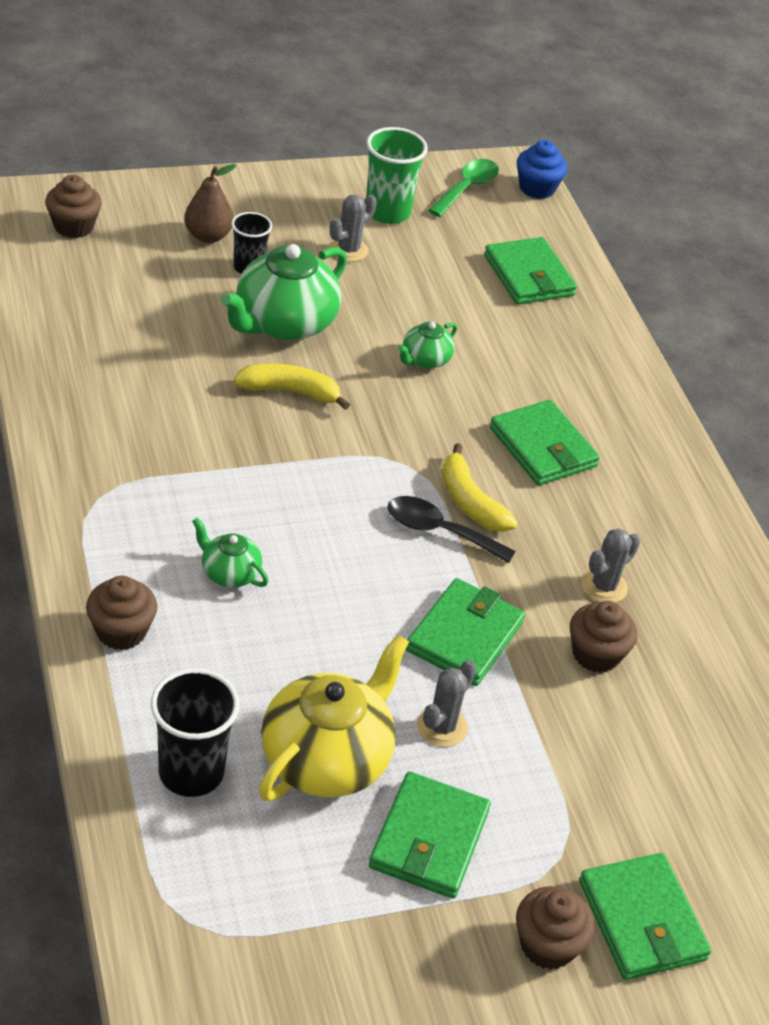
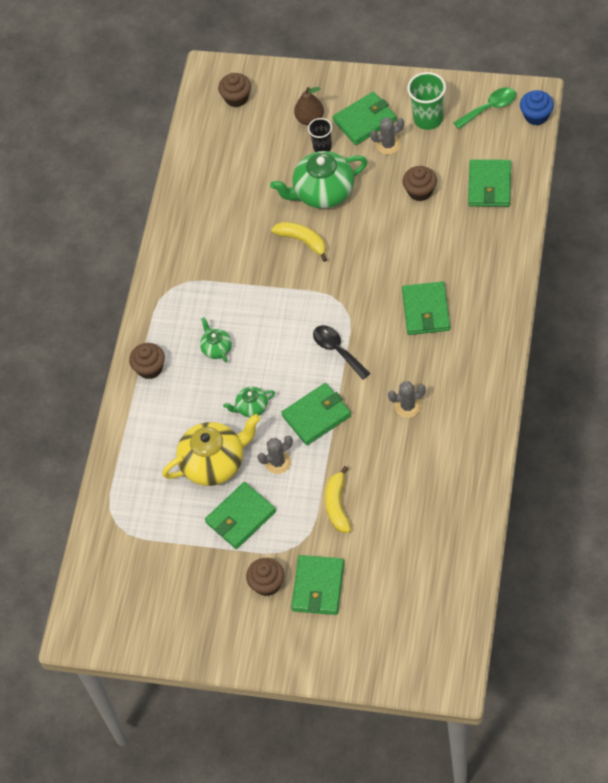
camera: 40 degrees right, 15 degrees up
black cup [151,668,239,797] -> none
green teapot [398,322,457,369] -> green teapot moved to [223,387,275,417]
yellow banana [442,443,517,532] -> yellow banana moved to [325,466,351,533]
brown cupcake [570,601,637,673] -> brown cupcake moved to [403,166,437,201]
none -> green wallet [333,92,397,145]

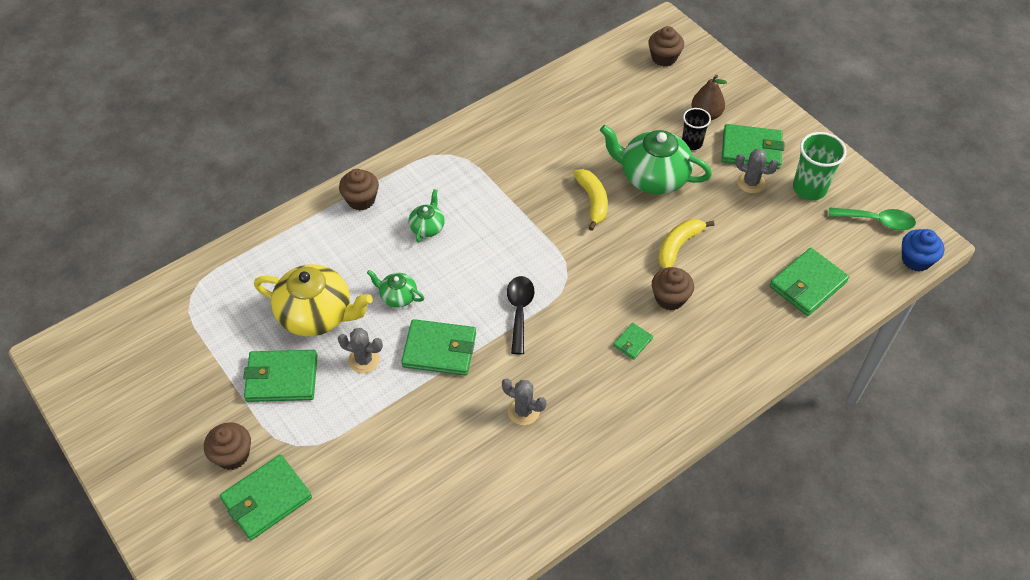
camera: 35 degrees right, 5 degrees down
yellow banana [325,466,351,533] -> yellow banana moved to [658,219,714,269]
green wallet [402,281,450,335] -> green wallet [613,323,653,360], size x0.50
brown cupcake [403,166,437,201] -> brown cupcake moved to [652,267,694,311]

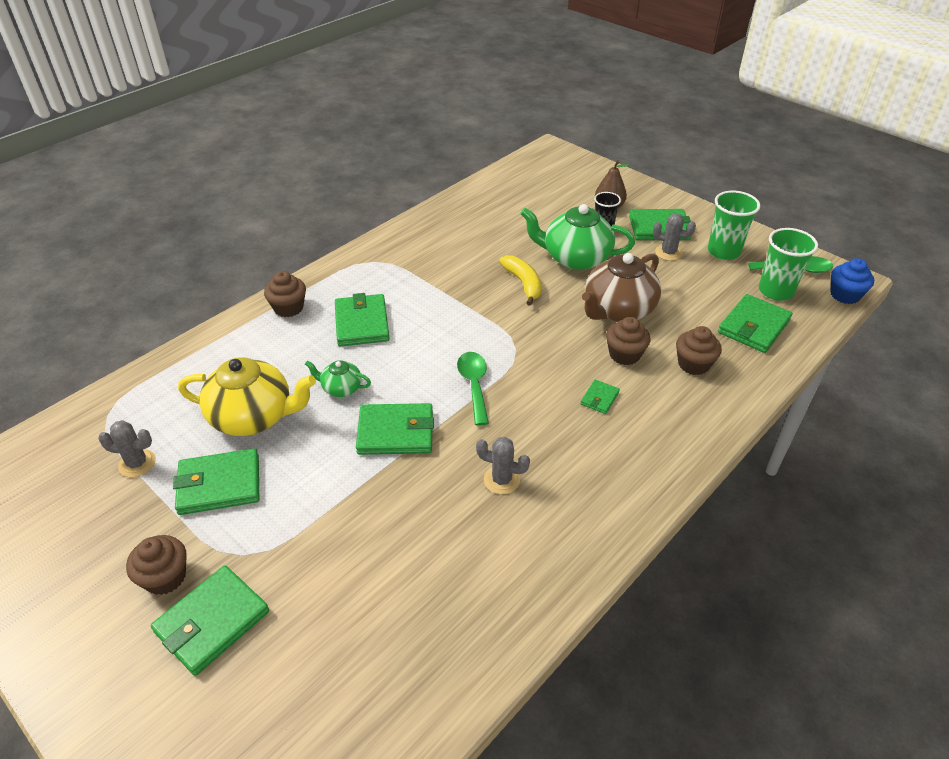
camera: 10 degrees left, 10 degrees down
grey cactus [338,328,383,373] -> grey cactus moved to [98,420,156,477]
green teapot [409,189,445,242] -> green wallet [335,293,390,347]
black spoon [507,276,535,354] -> green spoon [457,352,489,426]
brown cupcake [649,26,684,66] -> brown cupcake moved to [676,326,722,375]
yellow banana [658,219,714,269] -> brown teapot [582,253,661,322]
none -> green cup [759,228,818,301]

